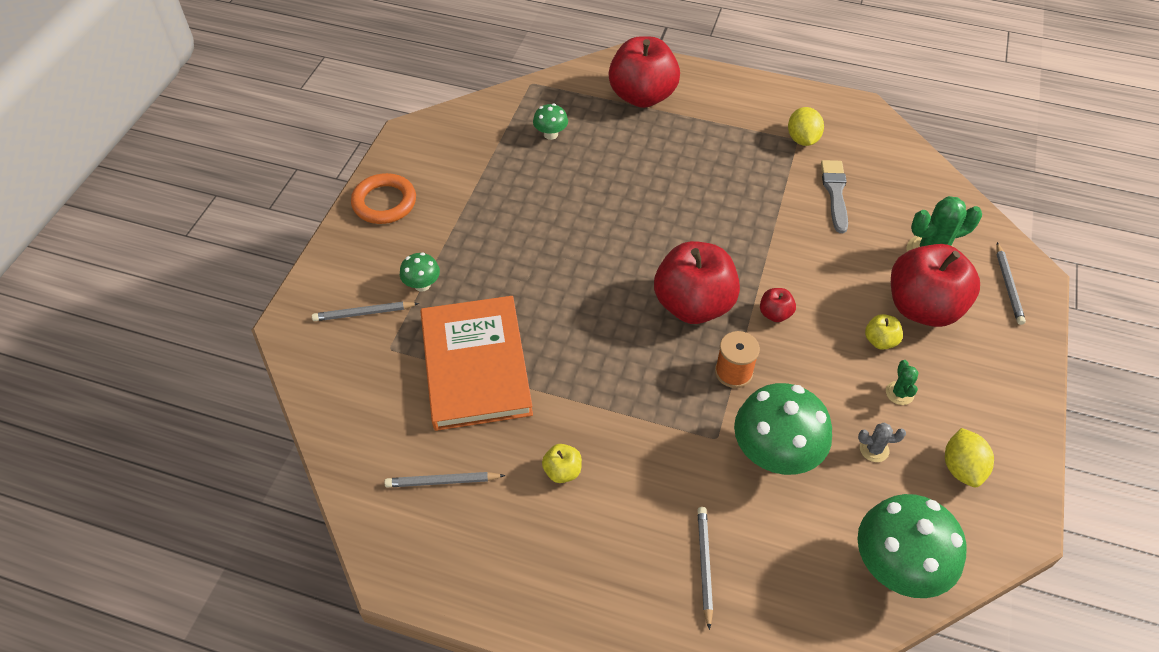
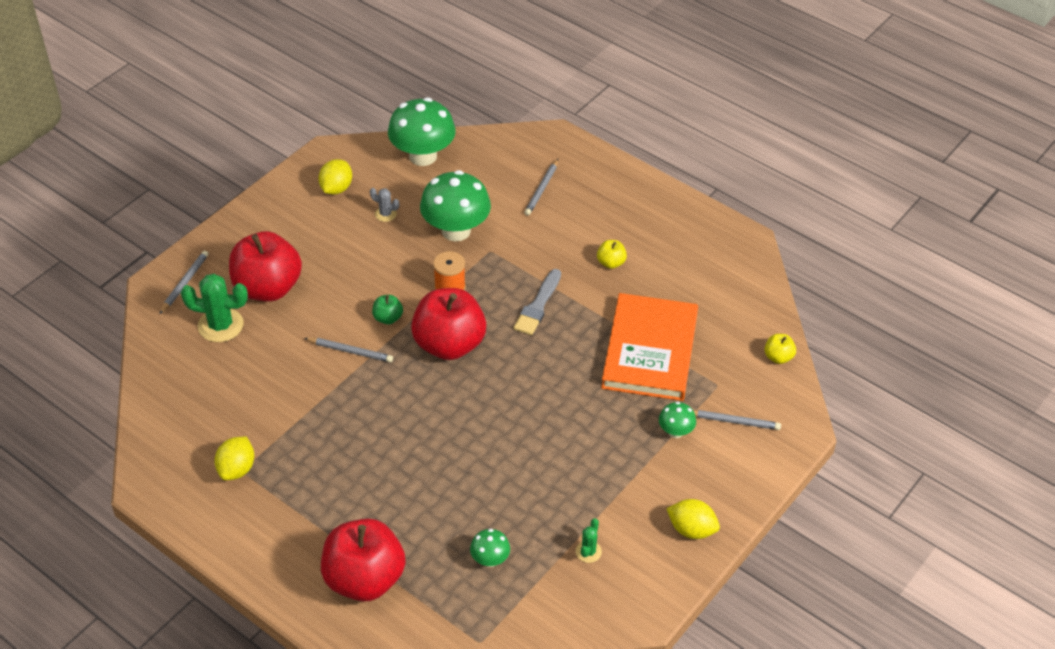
camera: 160 degrees left, 5 degrees down
orange ring [351,173,416,224] -> yellow lemon [666,499,720,539]
grey pencil [384,472,505,487] -> grey pencil moved to [304,338,393,362]
red apple [760,288,796,322] -> green apple [372,295,403,324]
grey brush [821,160,848,233] -> grey brush moved to [513,269,561,335]
yellow apple [865,314,903,350] -> yellow apple moved to [764,334,796,364]
green cactus [886,360,919,405] -> green cactus moved to [576,518,602,563]

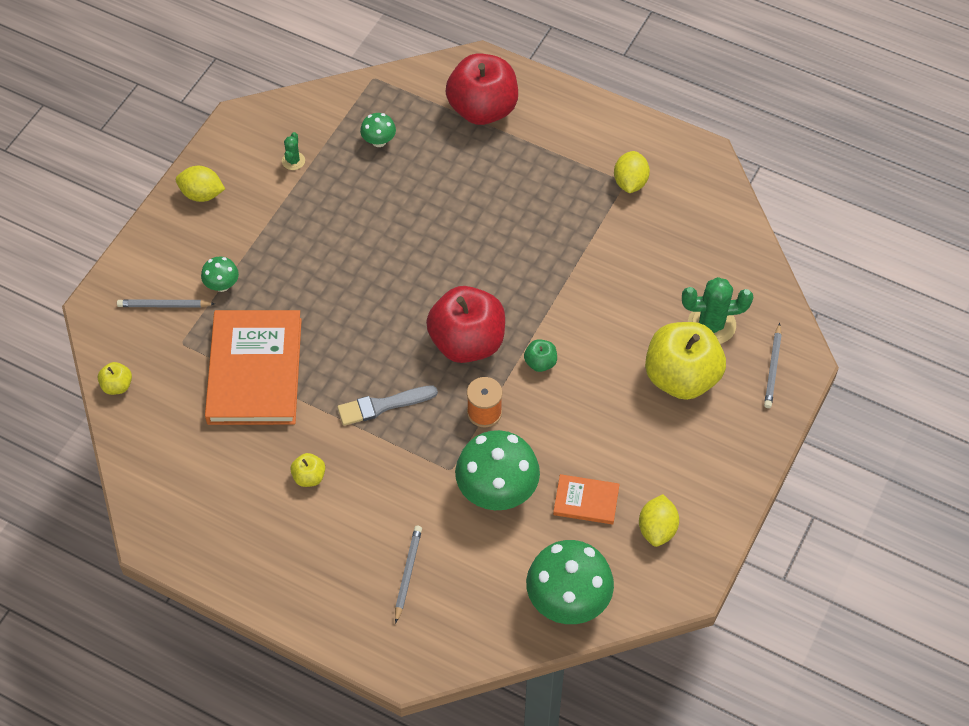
camera: 170 degrees right, 10 degrees up
red apple [229,231,302,302] -> yellow apple [645,322,726,400]
grey pencil [304,338,393,362] -> none
grey cactus [370,188,399,222] -> orange book [553,474,620,525]
grey brush [513,269,561,335] -> grey brush turned 120 degrees counterclockwise [337,385,438,426]

